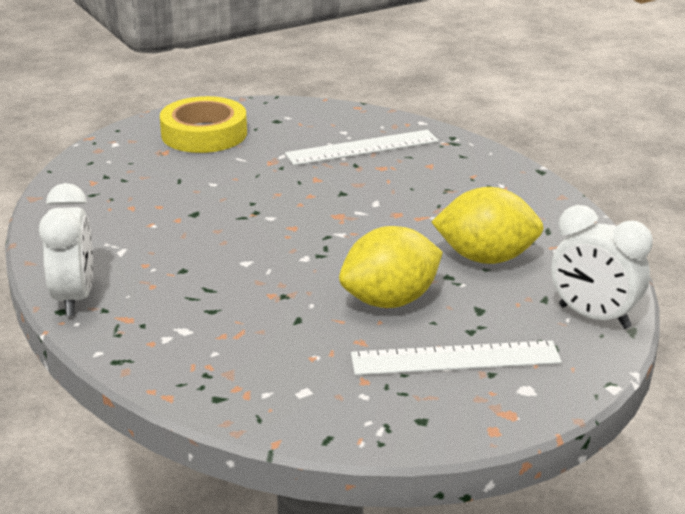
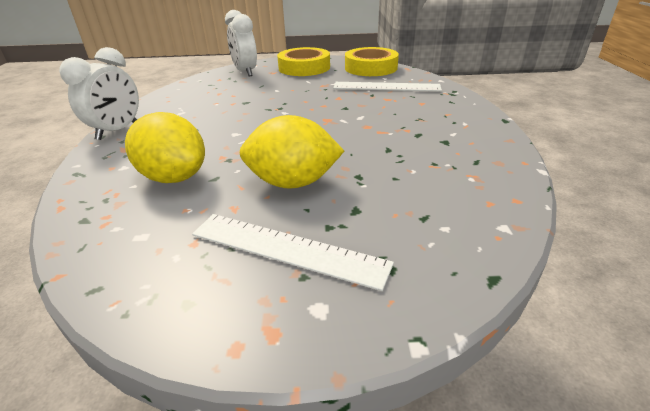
camera: 30 degrees right, 5 degrees up
yellow lemon [431,187,544,264] -> yellow lemon moved to [125,112,205,183]
white clock [551,205,653,329] -> white clock moved to [225,10,257,77]
none -> yellow tape [345,47,399,76]

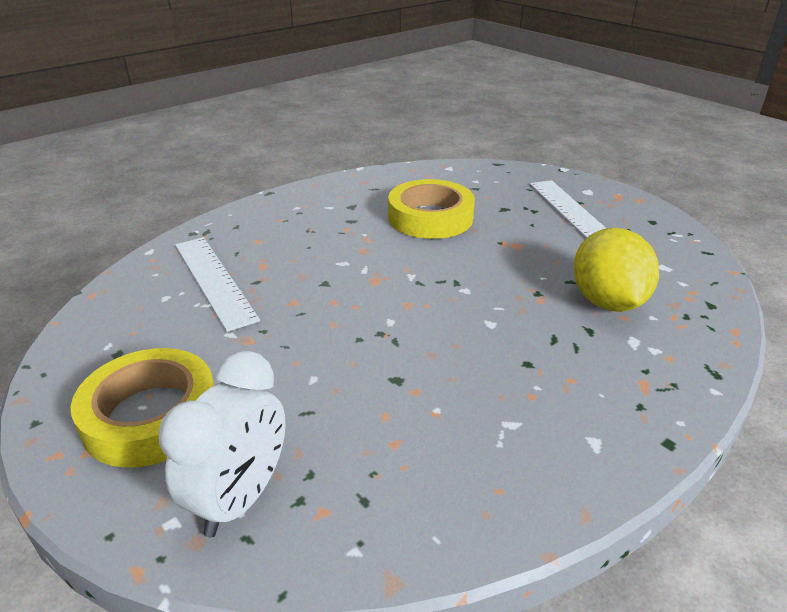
camera: 130 degrees left, 0 degrees up
white clock [59,47,139,140] -> none
yellow lemon [240,115,344,189] -> none
yellow tape [345,47,399,76] -> yellow tape moved to [388,179,475,239]

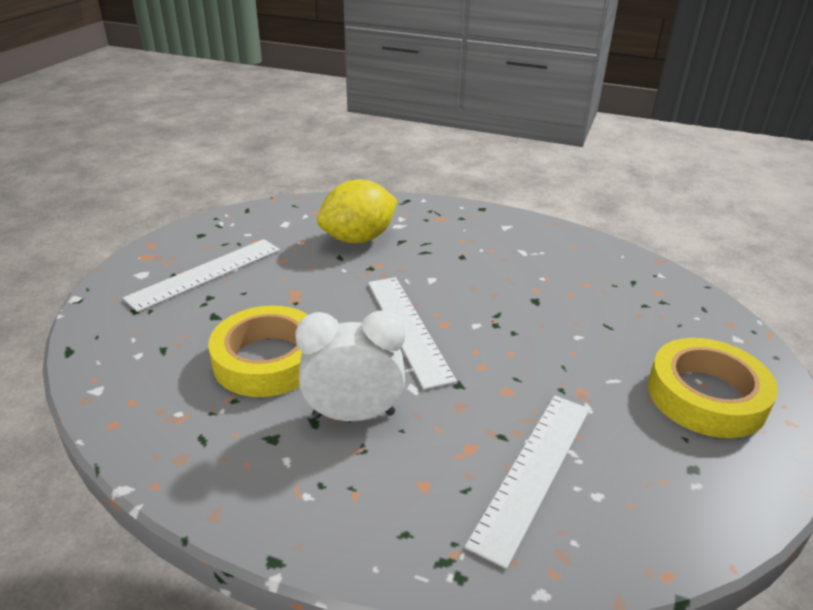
camera: 120 degrees left, 0 degrees up
white clock [159,350,286,537] -> white clock moved to [295,310,405,421]
none -> white ruler [368,277,457,390]

